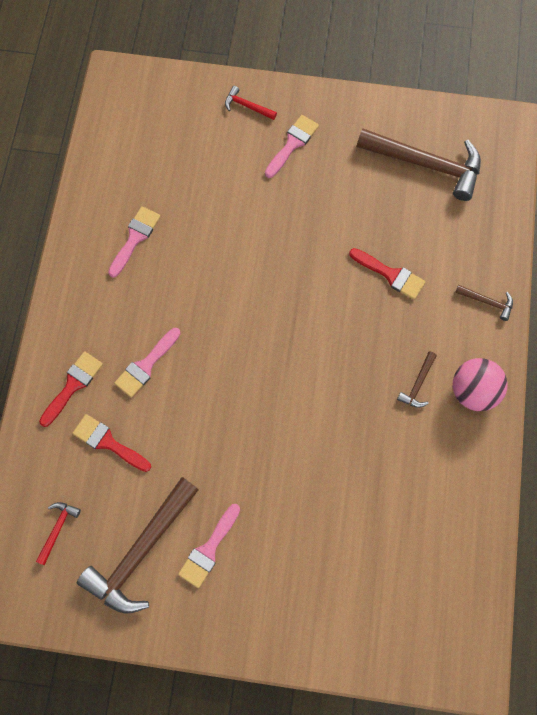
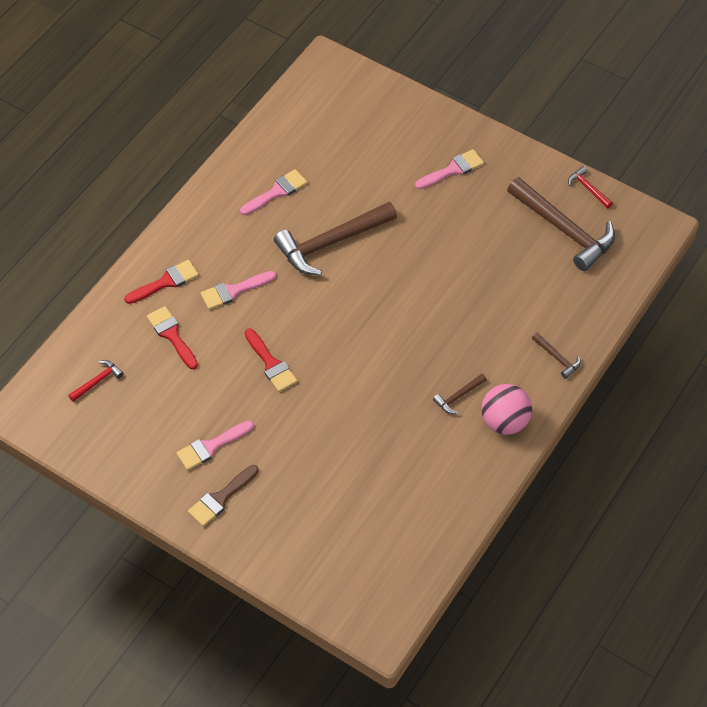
camera: 25 degrees right, 15 degrees down
brown hammer [77,477,199,614] -> brown hammer moved to [274,202,397,275]
red hammer [225,86,277,120] -> red hammer moved to [568,166,613,208]
red brush [349,248,426,300] -> red brush moved to [245,328,297,392]
none -> brown brush [188,465,259,527]

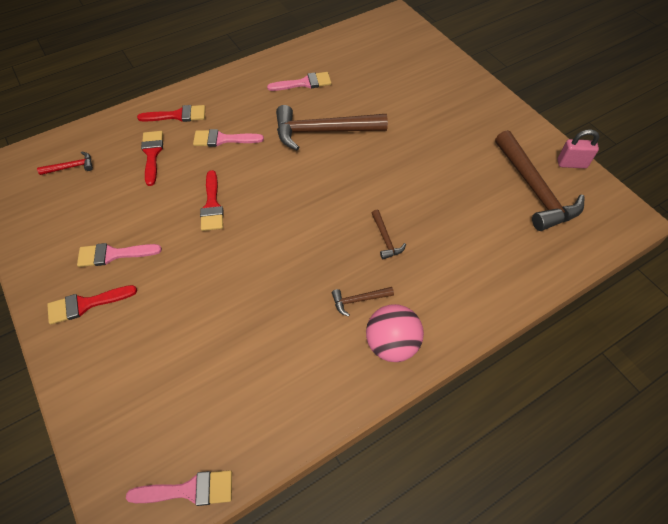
camera: 25 degrees right, 0 degrees up
brown brush [188,465,259,527] -> red brush [47,285,137,325]
pink brush [415,149,484,189] -> pink brush moved to [126,470,232,506]
brown hammer [532,332,581,379] -> brown hammer moved to [372,210,406,259]
red hammer [568,166,613,208] -> pink padlock [557,129,599,168]

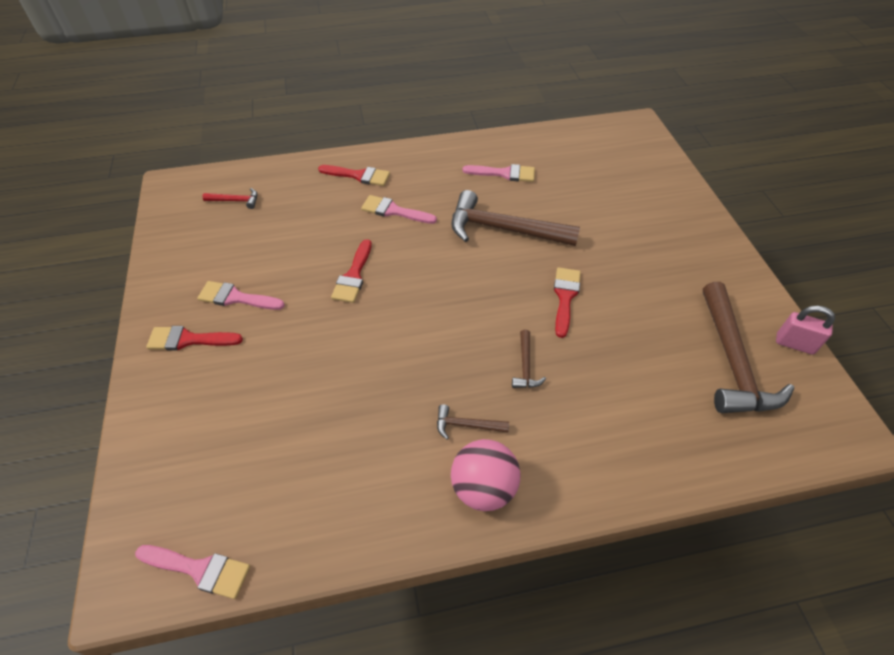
camera: 20 degrees right, 5 degrees down
red brush [141,131,163,186] -> red brush moved to [554,267,581,338]

